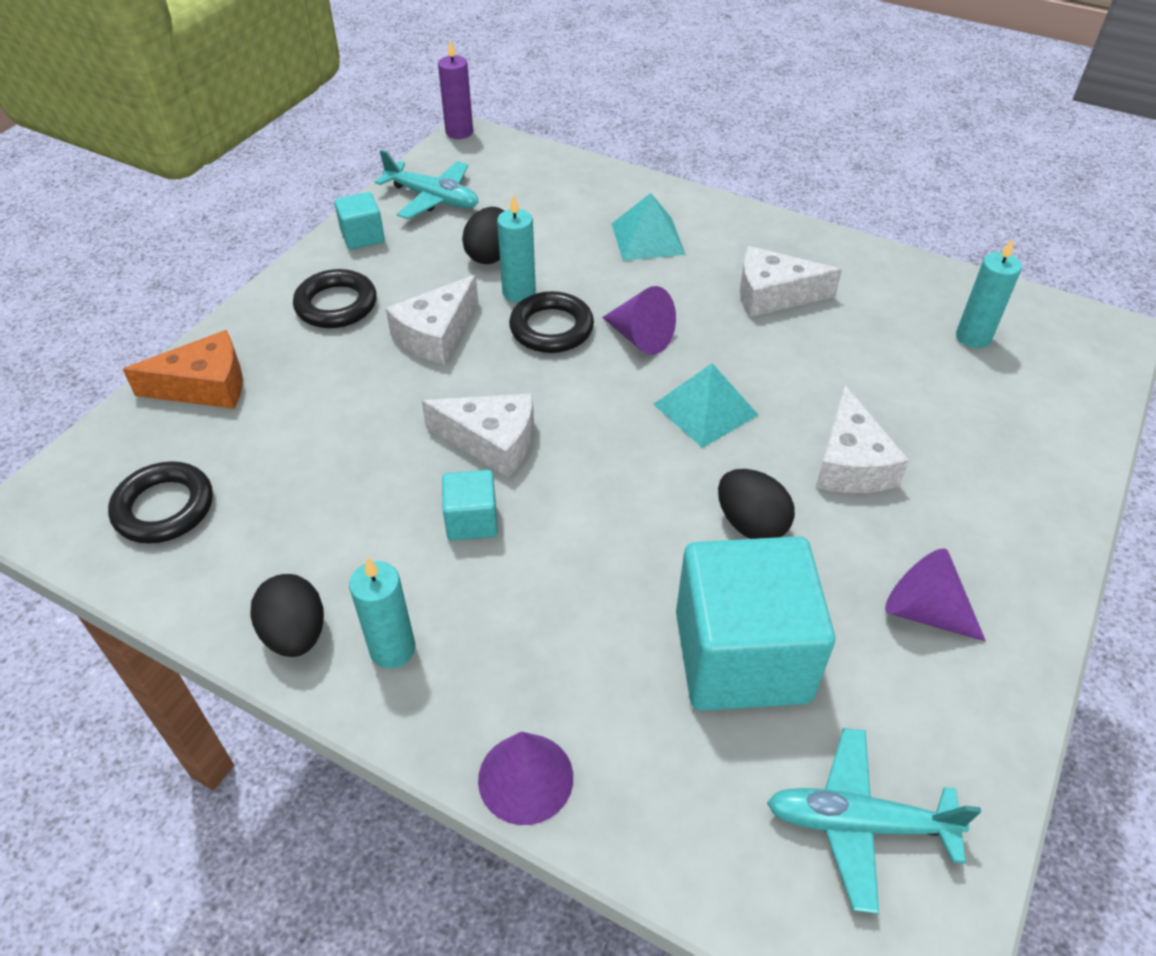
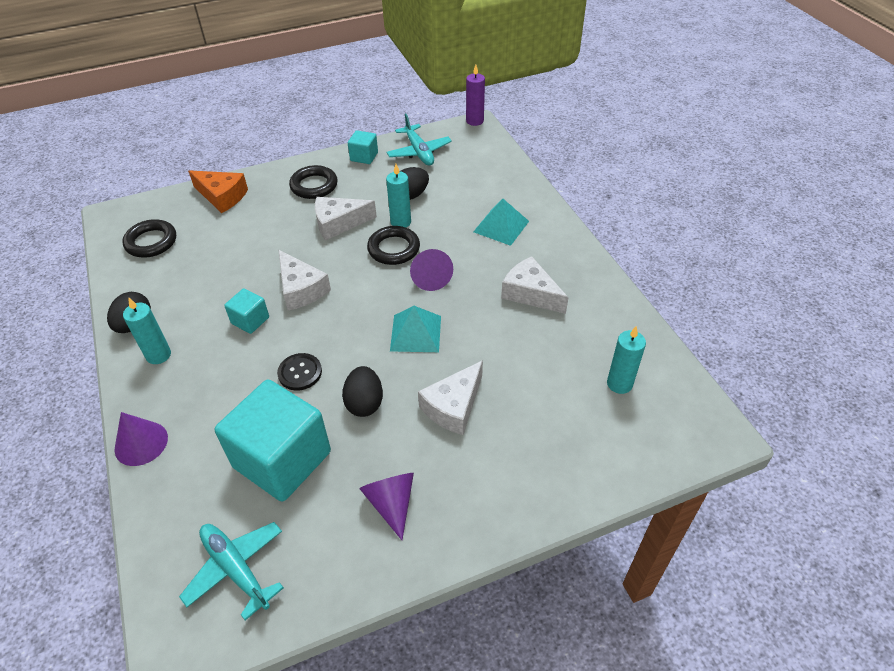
camera: 40 degrees right, 0 degrees up
none -> black button [277,353,322,391]

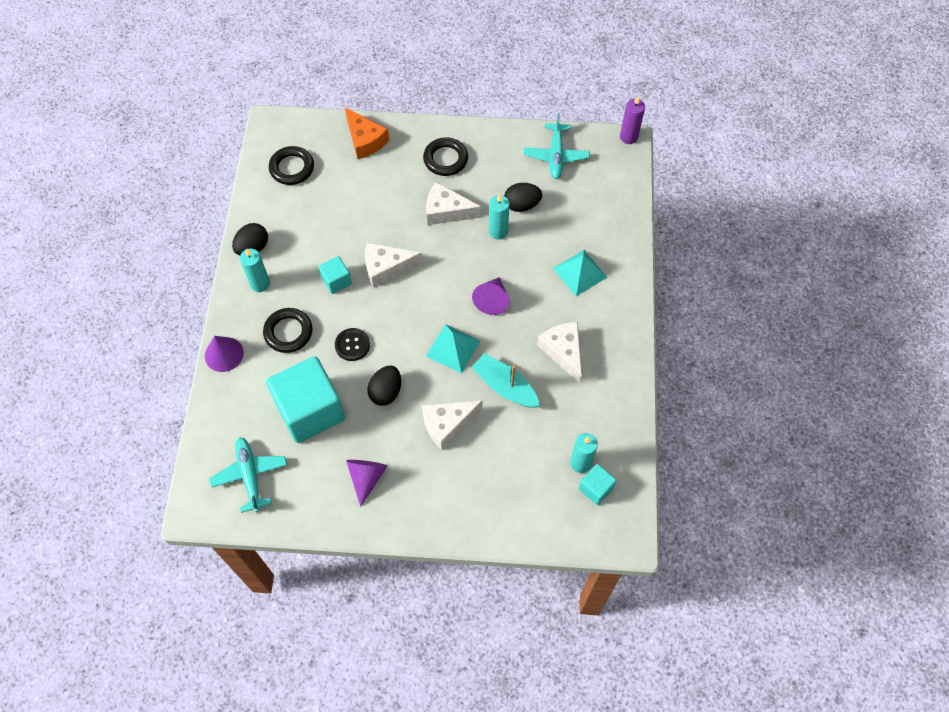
camera: 25 degrees right, 15 degrees up
white cheese [279,250,331,310] -> white cheese turned 90 degrees clockwise [365,242,422,287]
turquoise cube [348,130,378,164] -> turquoise cube moved to [579,464,617,505]
black ring [367,226,420,265] -> black ring moved to [263,308,313,353]
none -> turquoise boat [471,353,540,408]

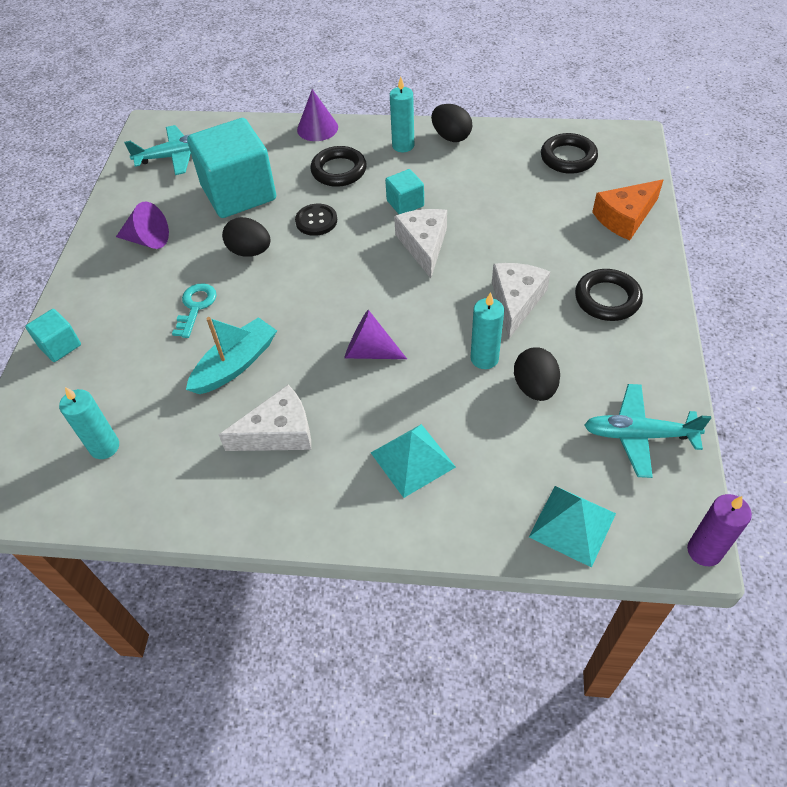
camera: 95 degrees right, 10 degrees down
white cheese [422,401,482,450] -> turquoise key [172,283,217,338]
turquoise pyramid [426,324,481,374] -> turquoise pyramid moved to [529,486,616,568]
turquoise cube [579,464,617,505] -> turquoise cube moved to [25,309,81,362]

